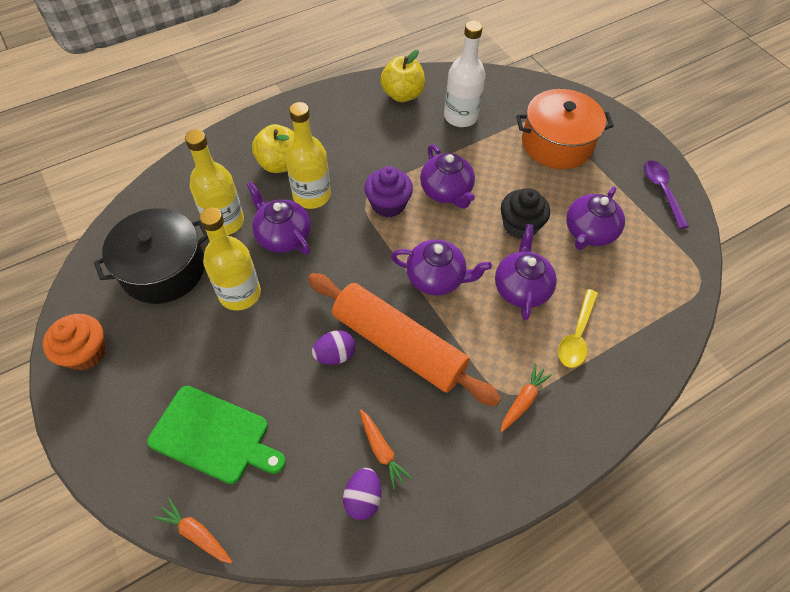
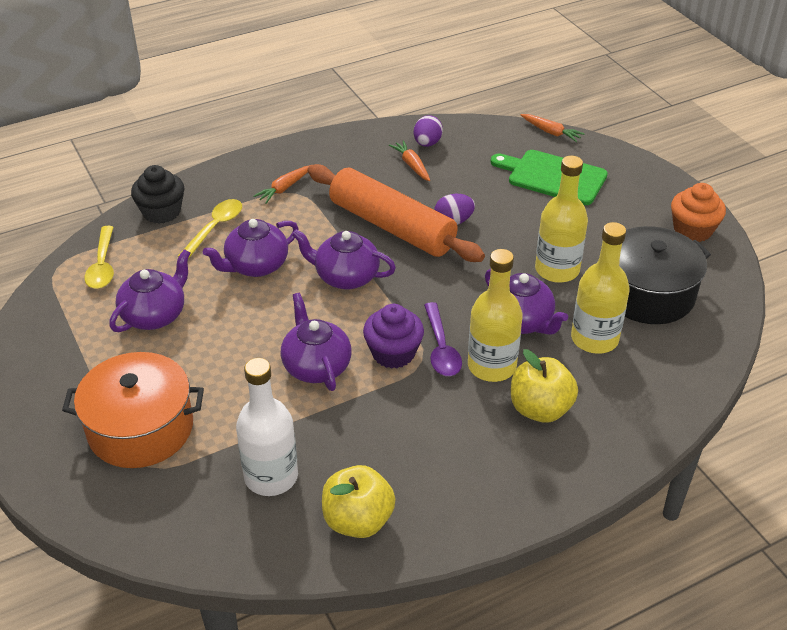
camera: 175 degrees left, 15 degrees down
purple teapot [495,224,557,320] -> purple teapot turned 45 degrees clockwise [203,219,299,277]
black cupcake [501,188,550,239] -> black cupcake moved to [131,165,184,224]
purple spoon [644,161,689,229] -> purple spoon moved to [424,302,462,376]
none -> yellow spoon [84,226,114,289]

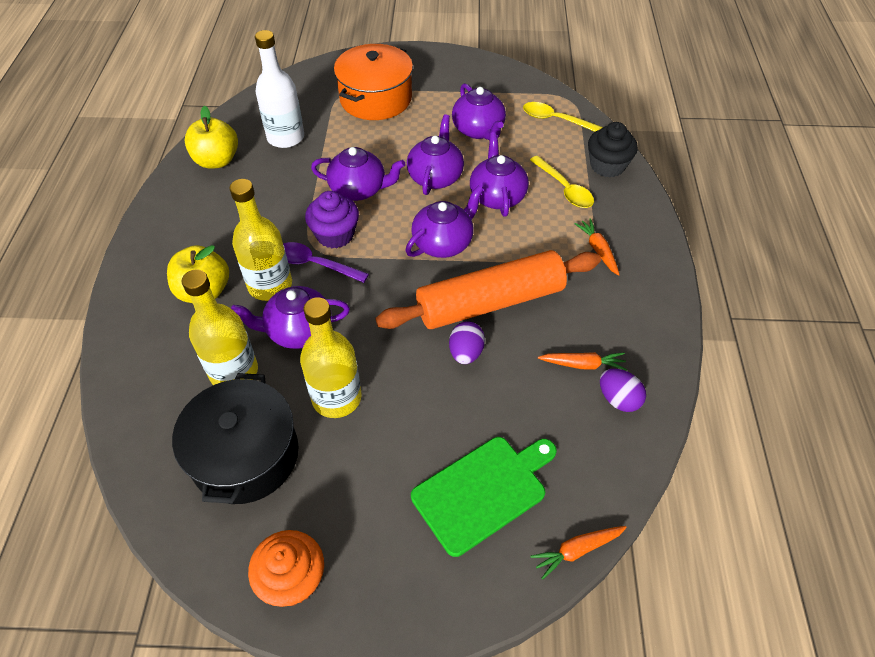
camera: 120 degrees right, 10 degrees up
none -> purple teapot [407,115,464,195]

